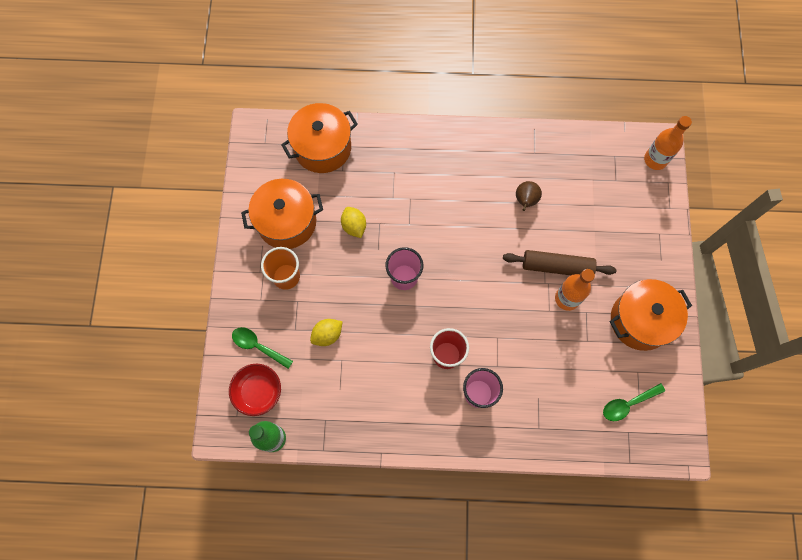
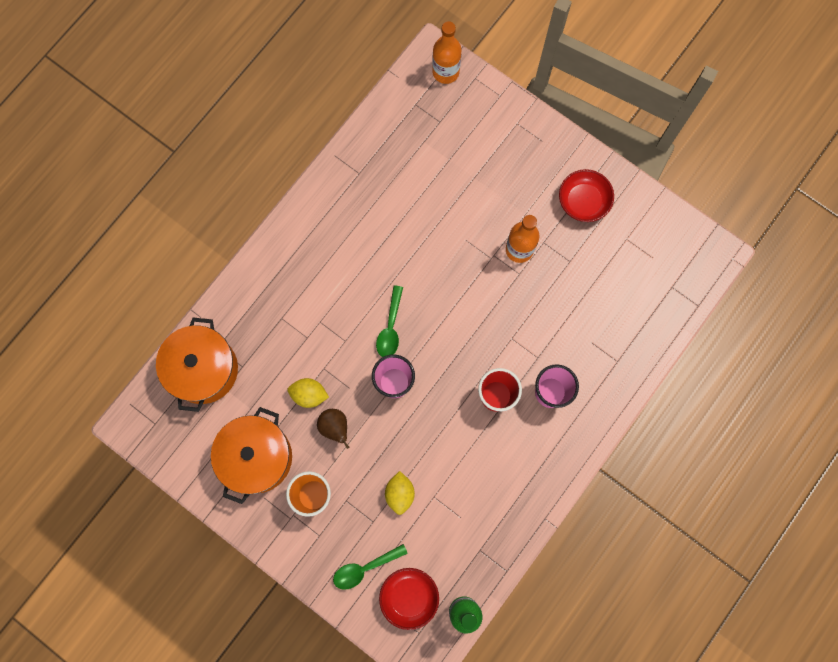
camera: 55 degrees left, 5 degrees up
brown rolling pin [503,250,616,275] -> none
brown pear [516,181,542,211] -> brown pear moved to [317,409,349,449]
green spoon [603,383,665,421] -> green spoon moved to [376,285,403,357]
orange pot [610,279,692,351] -> red bowl [559,169,614,222]

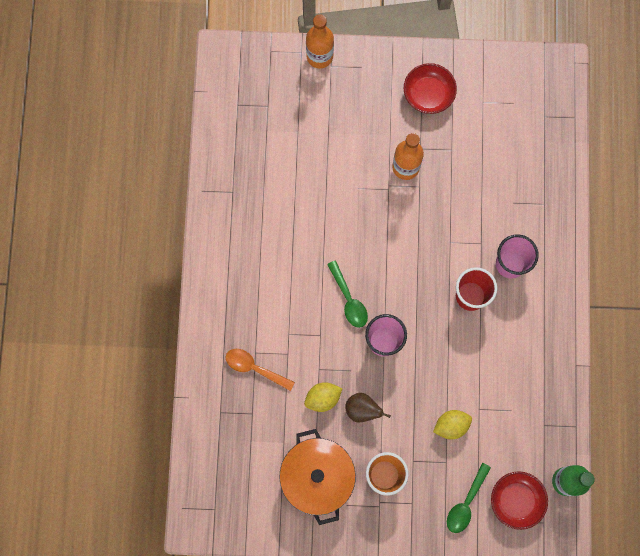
camera: 35 degrees left, 0 degrees up
orange pot [156,318,238,412] -> none
yellow lemon [385,471,415,515] -> yellow lemon turned 75 degrees counterclockwise [433,410,472,439]
orange bottle [432,21,462,84] -> orange bottle moved to [306,14,334,69]
none -> orange spoon [226,349,295,391]

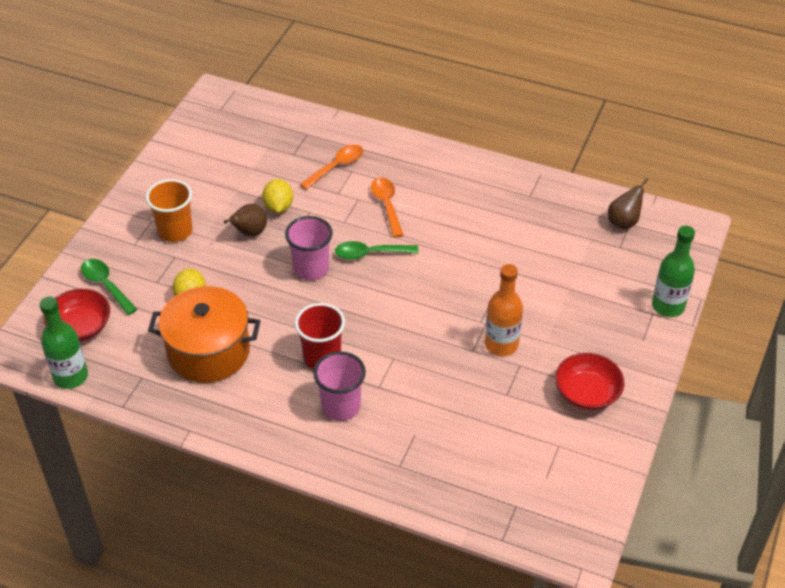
camera: 110 degrees right, 30 degrees down
orange pot [279,429,356,525] -> orange pot moved to [148,286,260,383]
orange bottle [306,14,334,69] -> green bottle [652,226,695,317]
none -> orange spoon [371,178,403,238]
none -> brown pear [608,178,649,229]

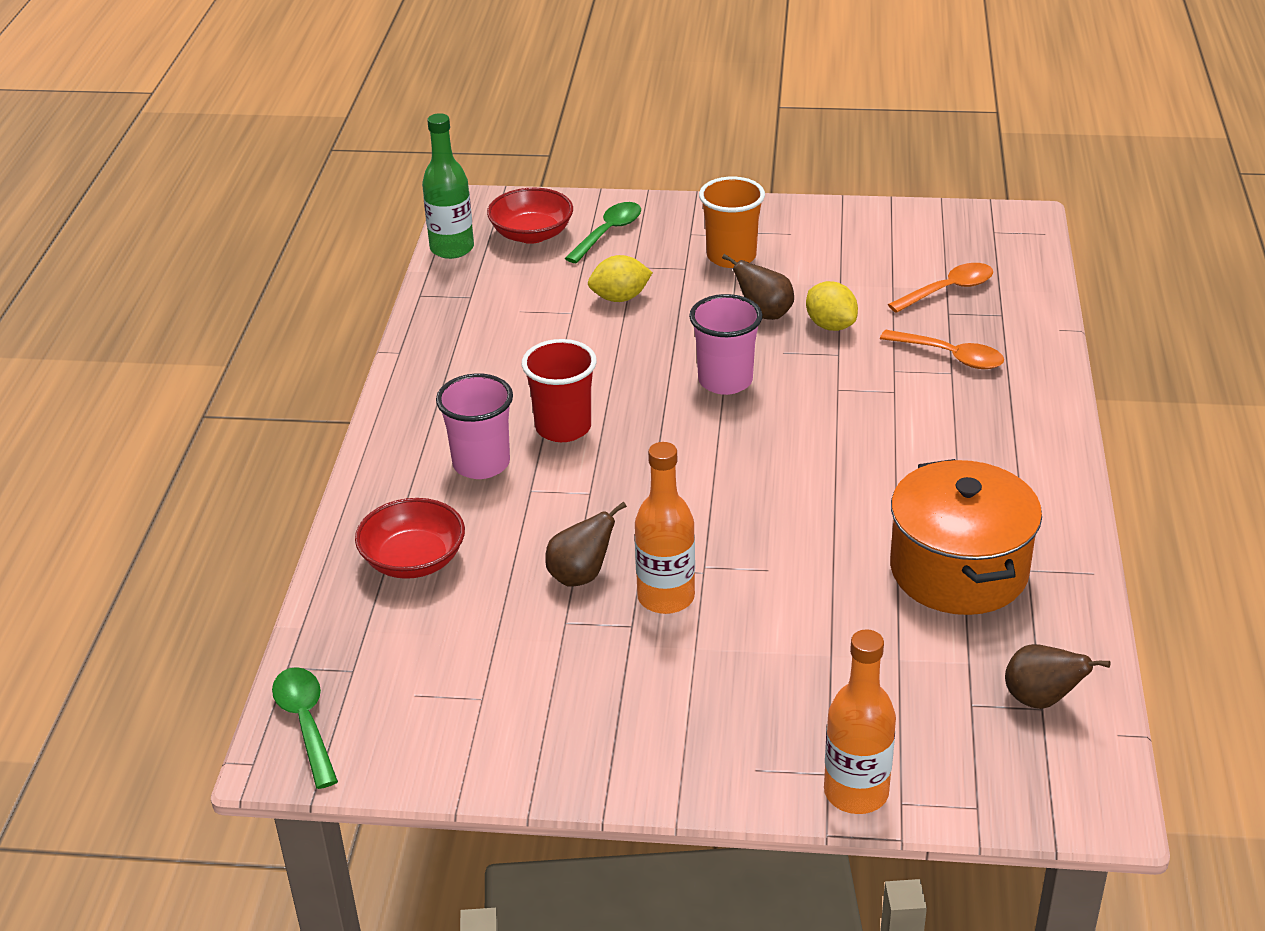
camera: 75 degrees right, 10 degrees down
orange pot [148,286,260,383] -> orange pot moved to [890,459,1042,615]
yellow lemon [262,179,293,213] -> yellow lemon turned 75 degrees clockwise [806,281,858,331]
green spoon [335,241,418,260] -> green spoon moved to [272,667,338,789]
orange spoon [371,178,403,238] -> orange spoon moved to [888,263,993,313]
red bowl [555,353,625,410] -> red bowl moved to [355,498,465,579]
green bottle [652,226,695,317] -> orange bottle [824,629,896,814]
none -> brown pear [545,502,627,587]

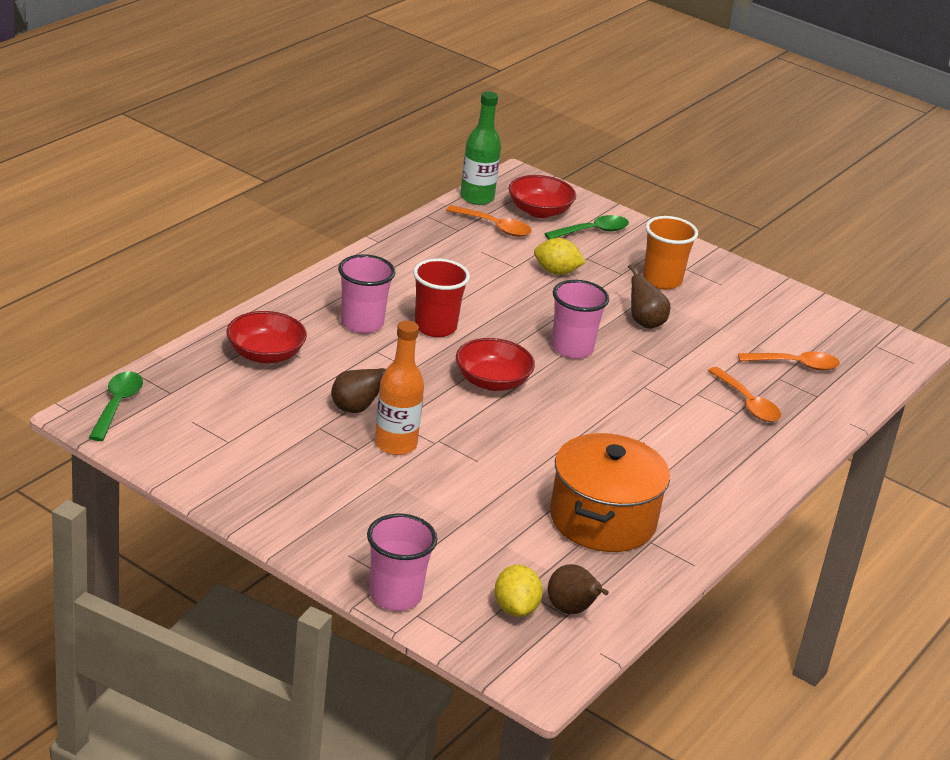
camera: 25 degrees right, 5 degrees down
yellow lemon [806,281,858,331] -> yellow lemon moved to [494,565,543,617]
orange bottle [824,629,896,814] -> pink cup [367,514,437,611]
none -> orange spoon [446,205,532,237]
none -> red bowl [456,338,535,391]

